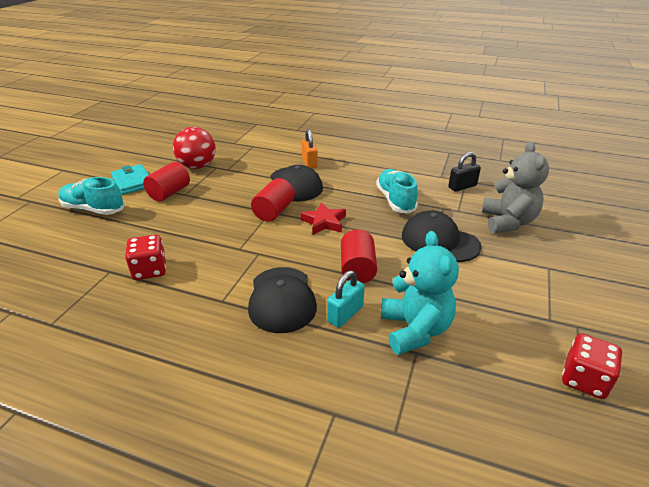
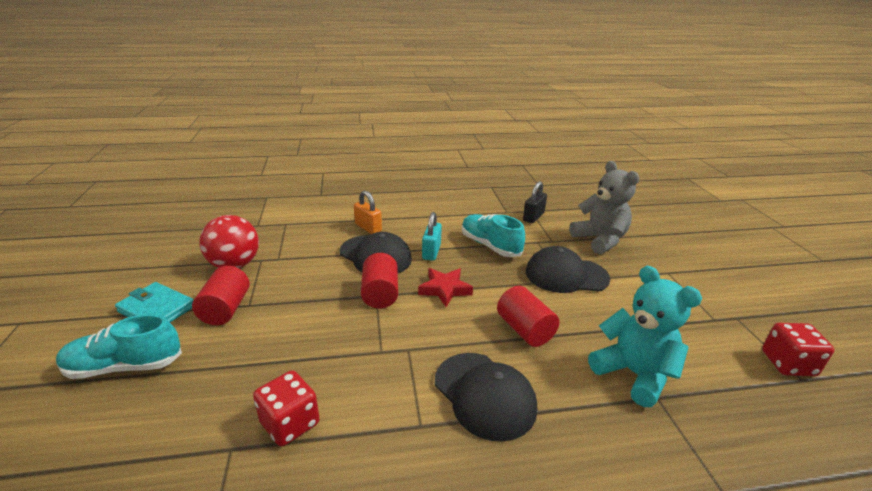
camera: 30 degrees left, 5 degrees down
turquoise padlock [327,271,365,328] -> turquoise padlock moved to [422,212,442,261]

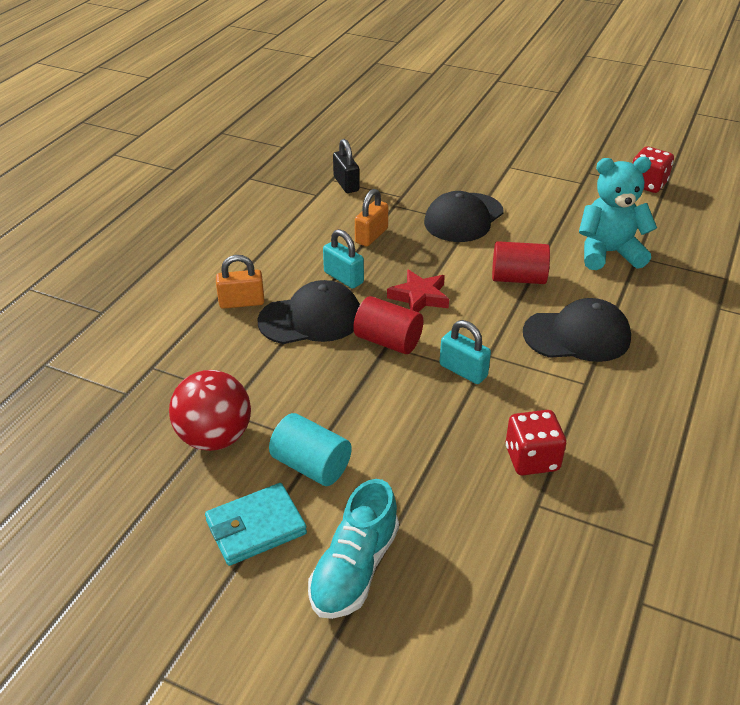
camera: 55 degrees left, 10 degrees up
red cylinder [192,266,250,325] -> turquoise cylinder [269,413,352,486]
turquoise shoe [462,214,525,257] -> orange padlock [355,189,388,246]
grey teddy bear [569,161,639,254] -> none
none -> turquoise padlock [440,320,491,384]

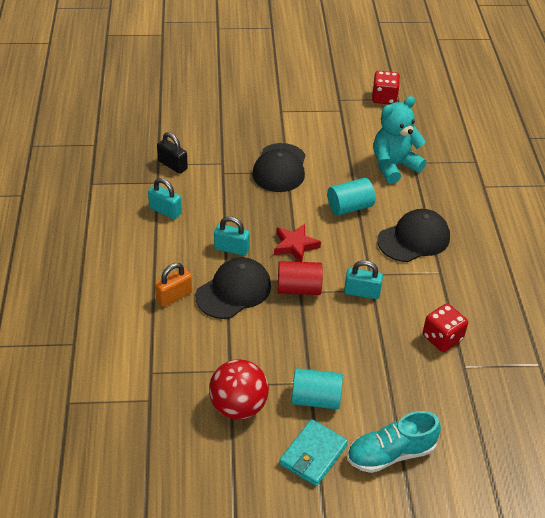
camera: 30 degrees left, 5 degrees up
turquoise shoe [308,479,399,619] -> turquoise shoe turned 75 degrees clockwise [347,411,441,473]
orange padlock [355,189,388,246] -> none
red cylinder [492,241,550,284] -> turquoise cylinder [327,178,375,216]
none -> turquoise padlock [148,178,182,219]

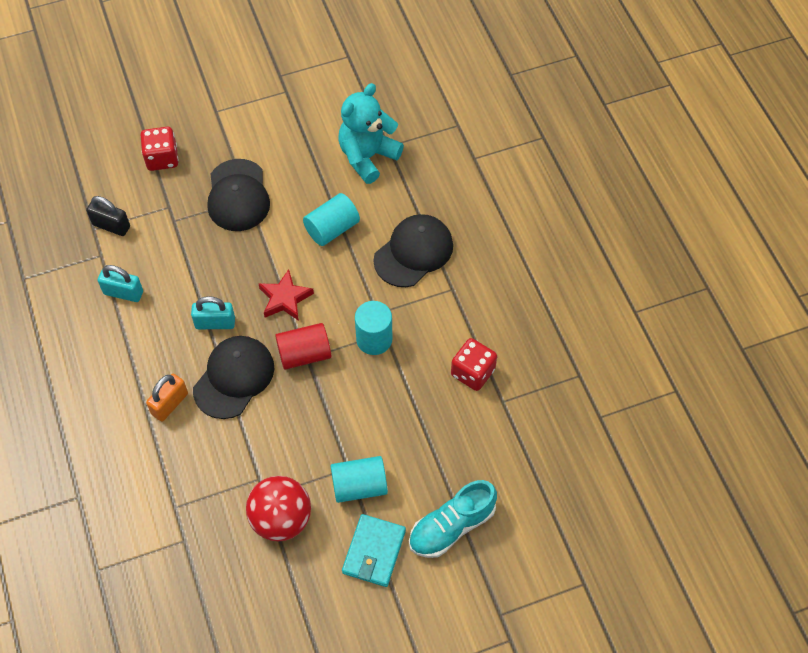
camera: 15 degrees left, 15 degrees up
turquoise padlock [344,260,383,299] -> turquoise cylinder [355,301,392,355]
red dice [372,71,400,104] -> red dice moved to [141,127,178,171]

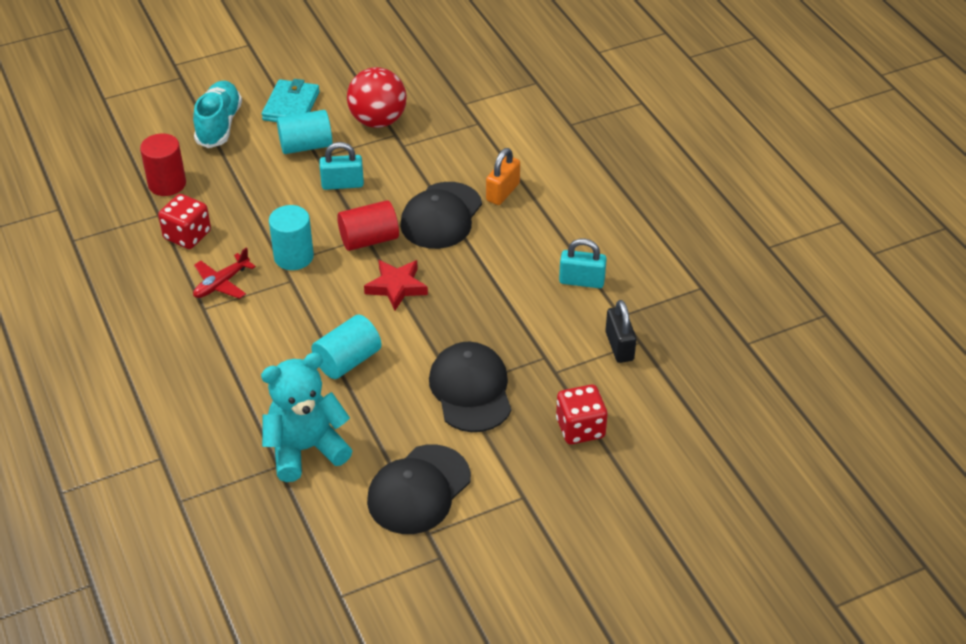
camera: 175 degrees right, 15 degrees down
black padlock [86,196,130,236] -> black padlock turned 60 degrees clockwise [605,300,637,363]
turquoise padlock [191,296,235,329] -> turquoise padlock moved to [319,142,364,190]
turquoise teddy bear [339,83,404,184] -> turquoise teddy bear turned 150 degrees counterclockwise [261,353,353,482]
black cap [373,214,453,287] -> black cap moved to [367,444,471,534]
turquoise shoe [409,480,497,558] -> turquoise shoe turned 45 degrees counterclockwise [193,81,242,148]
none -> red cylinder [140,134,186,196]
none -> red plane [193,247,256,299]

